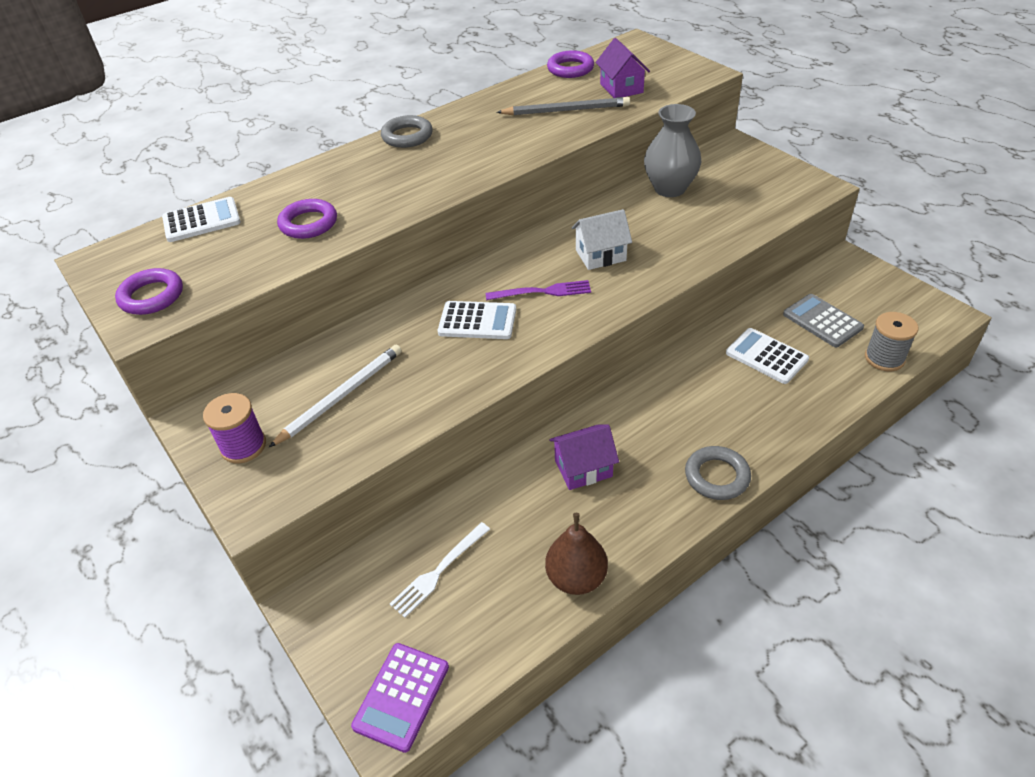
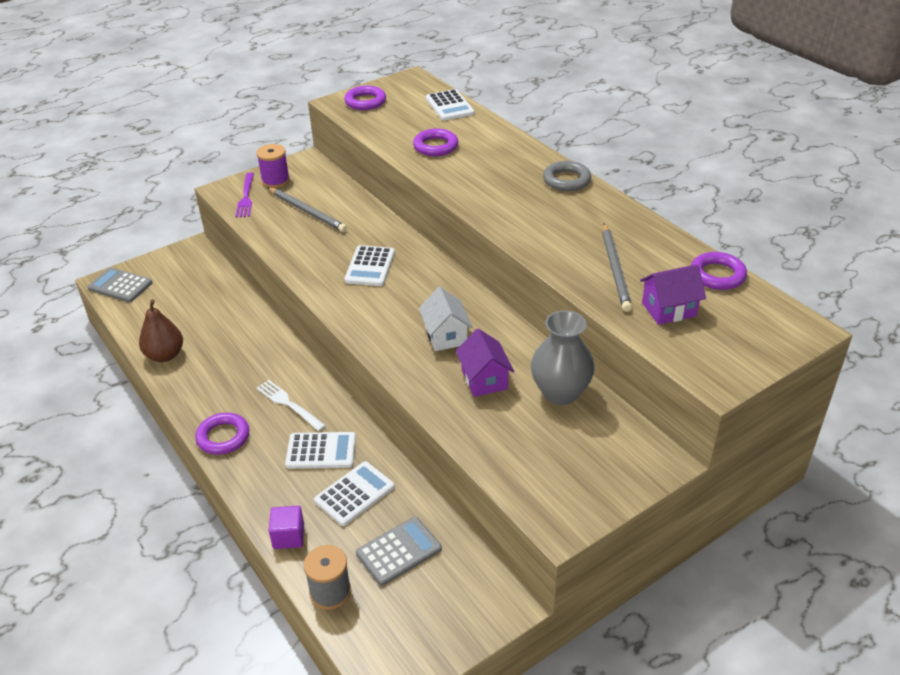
camera: 90 degrees right, 5 degrees down
white pencil [269,345,402,447] -> grey pencil [267,187,347,232]
purple calculator [351,643,449,753] -> grey calculator [88,267,153,302]
white fork [390,522,490,618] -> white fork moved to [256,380,326,431]
purple fork [486,280,591,300] -> purple fork moved to [235,172,254,217]
purple house [549,424,619,490] -> purple house moved to [456,329,514,397]
grey ring [685,446,751,500] -> purple ring [195,413,250,455]
none -> purple cube [269,506,304,549]
none -> white calculator [285,432,356,469]

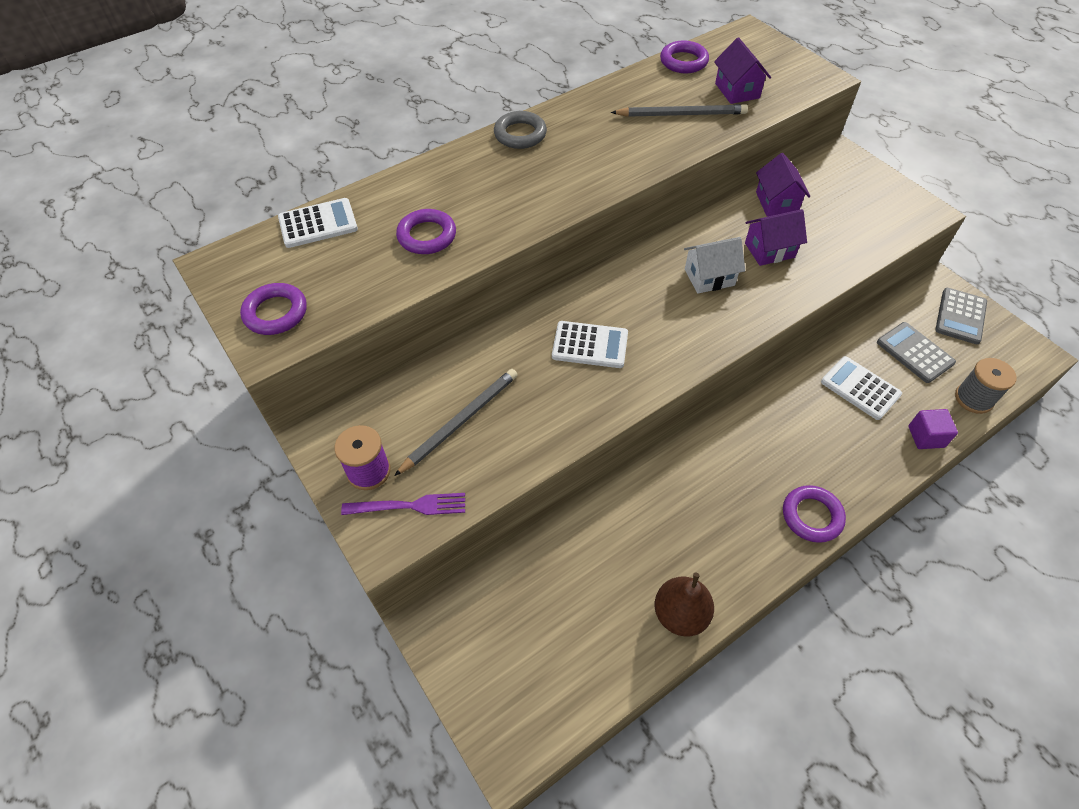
camera: 90 degrees left, 15 degrees up
grey calculator [88,267,153,302] -> grey calculator moved to [935,288,987,344]
white fork [256,380,326,431] -> none
white calculator [285,432,356,469] -> none
grey vase [531,310,595,405] -> purple house [756,153,810,217]

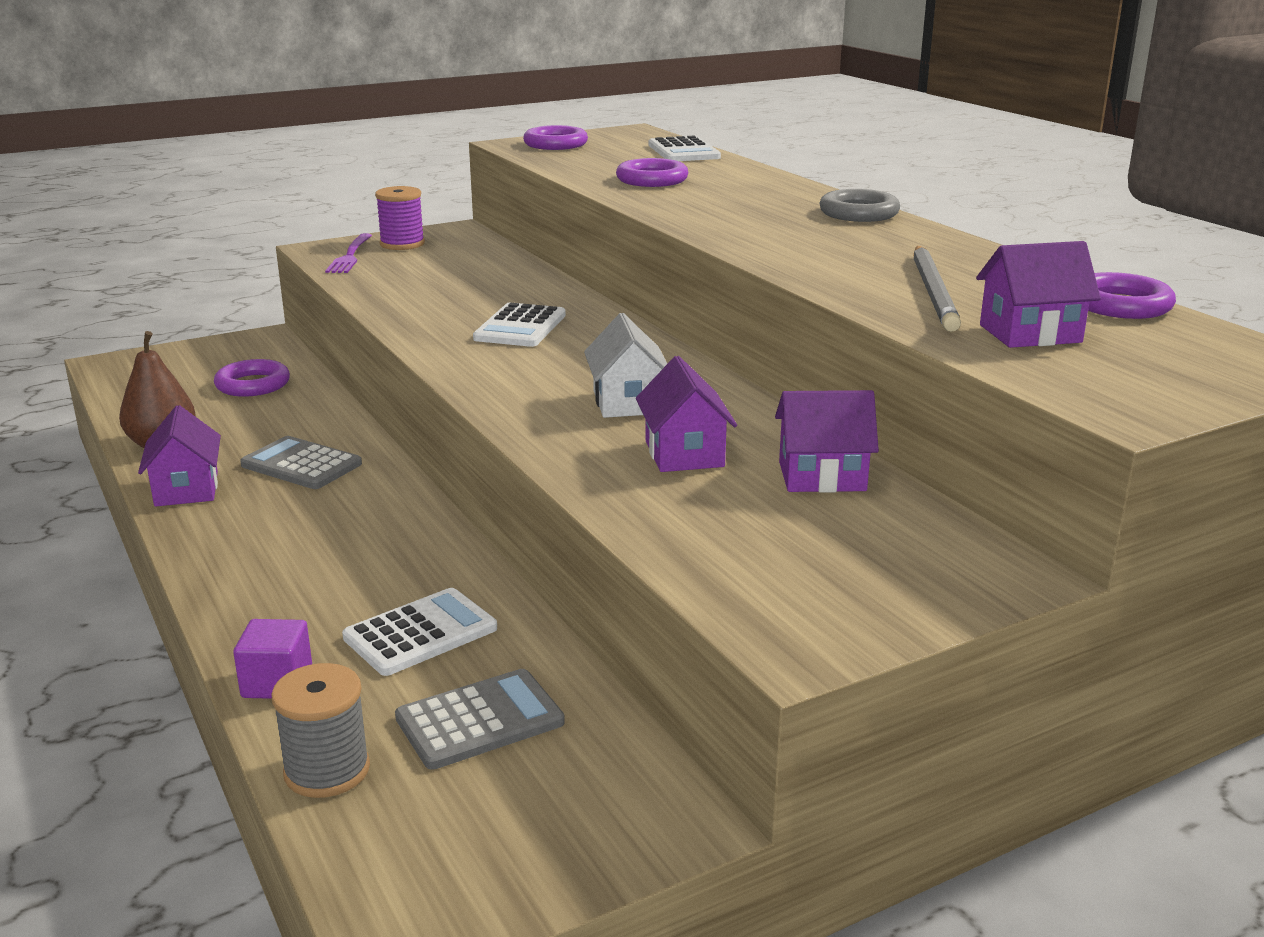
camera: 95 degrees right, 30 degrees down
grey pencil [394,369,518,476] -> none
purple ring [783,485,846,543] -> purple ring moved to [214,359,290,397]
grey calculator [935,288,987,344] -> grey calculator moved to [240,436,362,489]
none -> purple house [138,405,221,507]

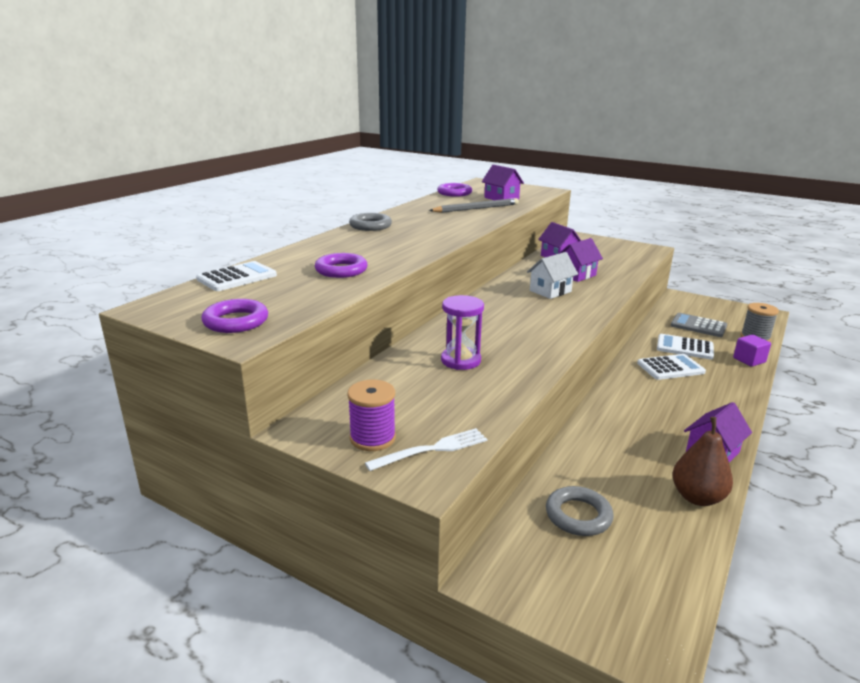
camera: 120 degrees left, 0 degrees up
purple ring [214,359,290,397] -> grey ring [546,486,614,536]
grey calculator [240,436,362,489] -> none
purple fork [325,233,372,273] -> white fork [365,428,487,471]
white calculator [473,303,566,347] -> white calculator moved to [637,354,706,380]
none -> purple hourglass [441,295,484,370]

